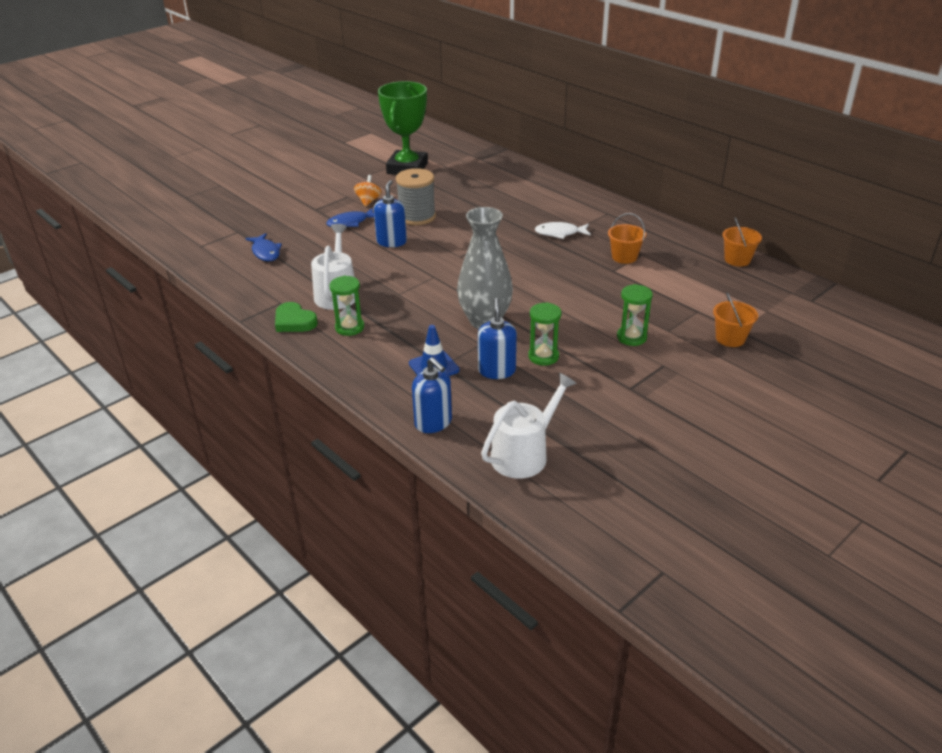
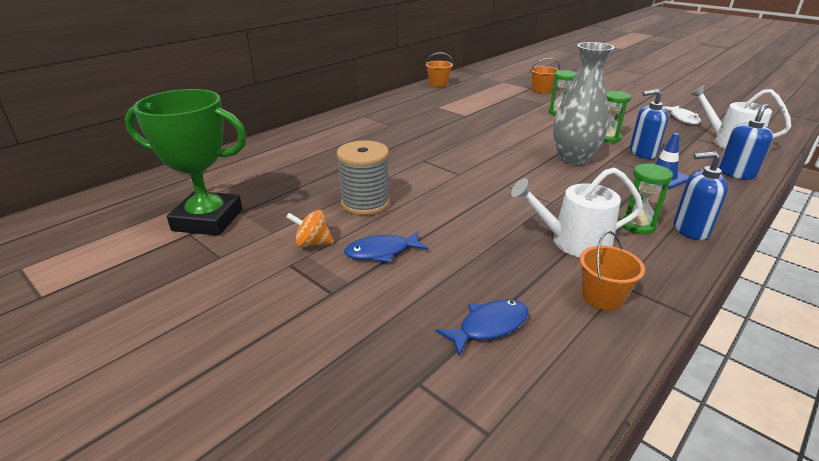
camera: 95 degrees left, 5 degrees down
green heart [275,302,318,332] -> none
blue fish [326,208,374,227] -> blue fish turned 105 degrees clockwise [344,231,428,262]
blue soap dispenser [374,180,407,247] -> blue soap dispenser moved to [673,151,728,240]
white fish [534,222,591,239] -> white fish moved to [662,106,701,125]
orange bucket [608,213,646,264] -> orange bucket moved to [580,231,645,311]

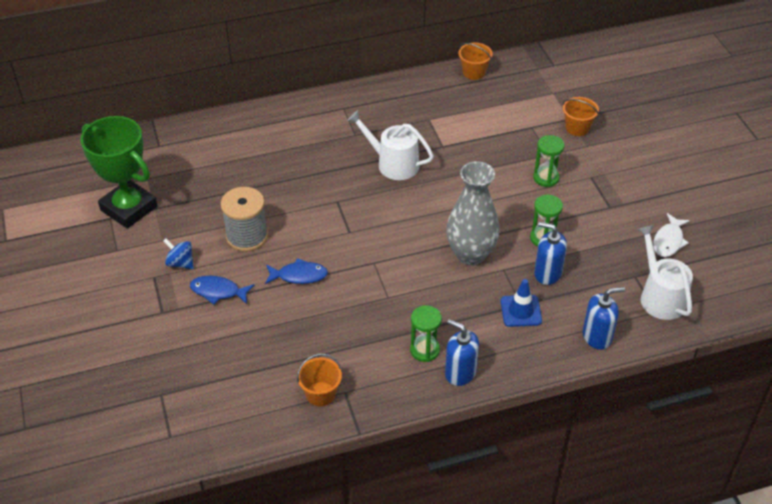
camera: 30 degrees right, 15 degrees up
orange spinning top [286,210,333,248] -> blue spinning top [163,238,194,269]
blue fish [436,299,528,356] -> blue fish moved to [265,258,328,284]
white watering can [511,167,643,257] -> white watering can moved to [347,110,434,180]

